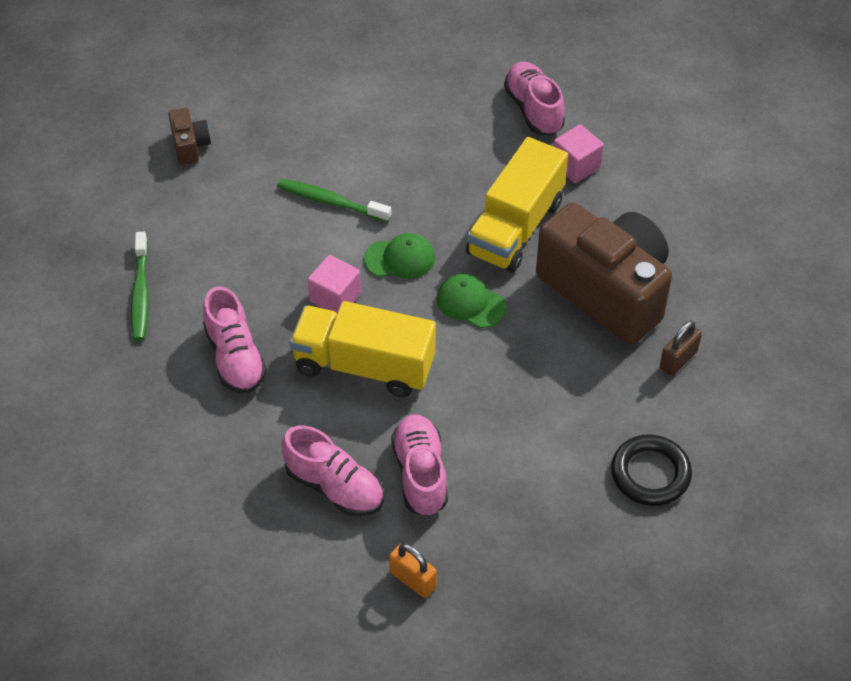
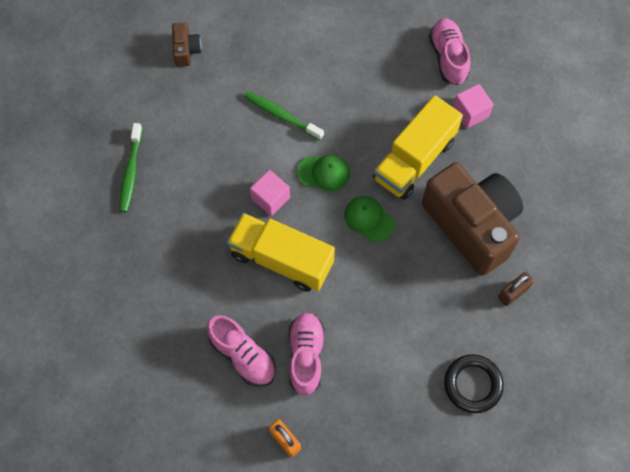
camera: 10 degrees right, 15 degrees up
pink shoe [203,286,267,394] -> none

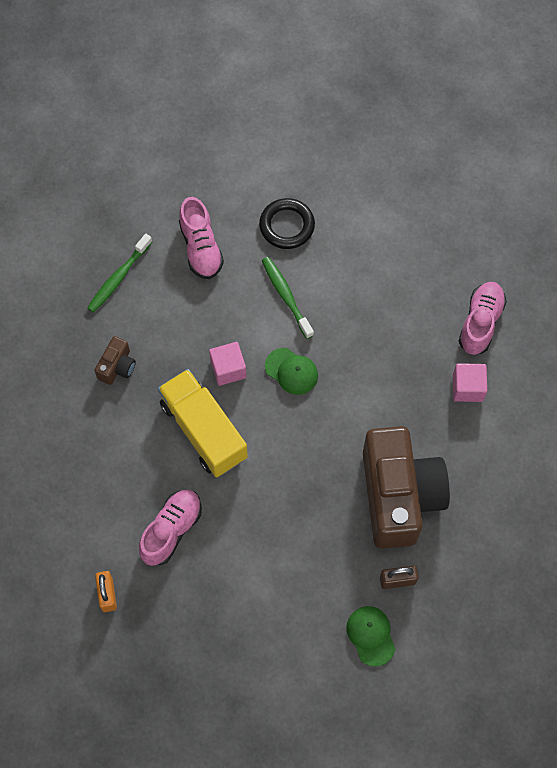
camera: 30 degrees right, 0 degrees up
brown camera [172,22,202,67] -> brown camera moved to [94,336,136,385]
pink shoe [207,315,276,386] -> pink shoe moved to [179,197,224,279]
green cap [344,196,395,242] -> green cap moved to [346,606,396,666]
yellow truck [373,95,463,200] -> none
black ring [444,354,504,413] -> black ring moved to [259,198,315,249]

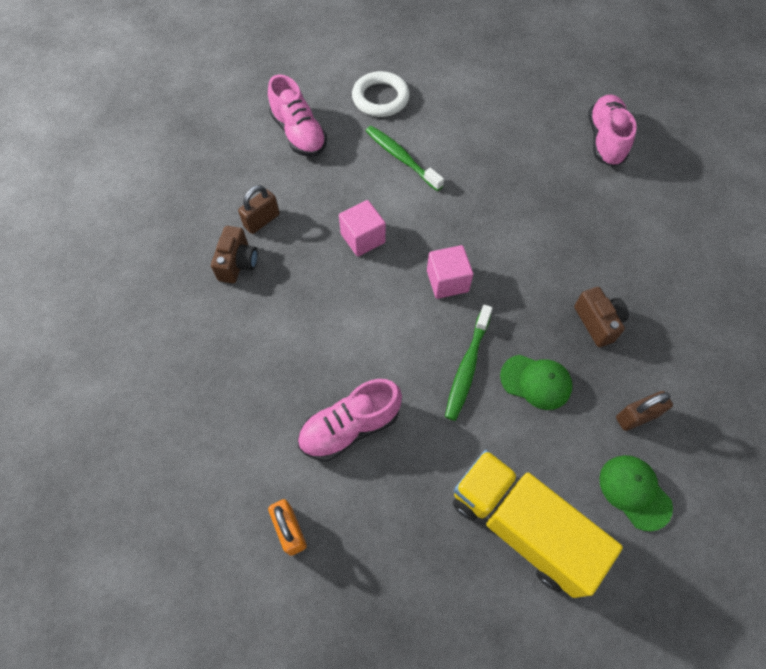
camera: 15 degrees left, 5 degrees down
green toothbrush [87,234,152,313] -> green toothbrush moved to [445,305,493,421]
pink shoe [139,490,202,566] -> pink shoe turned 135 degrees counterclockwise [298,379,402,461]
yellow truck [158,369,248,477] -> yellow truck moved to [453,450,623,598]
black ring [259,198,315,249] -> white ring [352,71,410,117]
green cap [265,348,318,395] -> green cap moved to [500,355,573,410]
brown camera [363,426,450,549] -> brown camera [574,287,629,347], size x0.41
pink cube [453,363,487,402] -> pink cube moved to [427,245,473,299]
none -> brown padlock [238,185,280,234]

